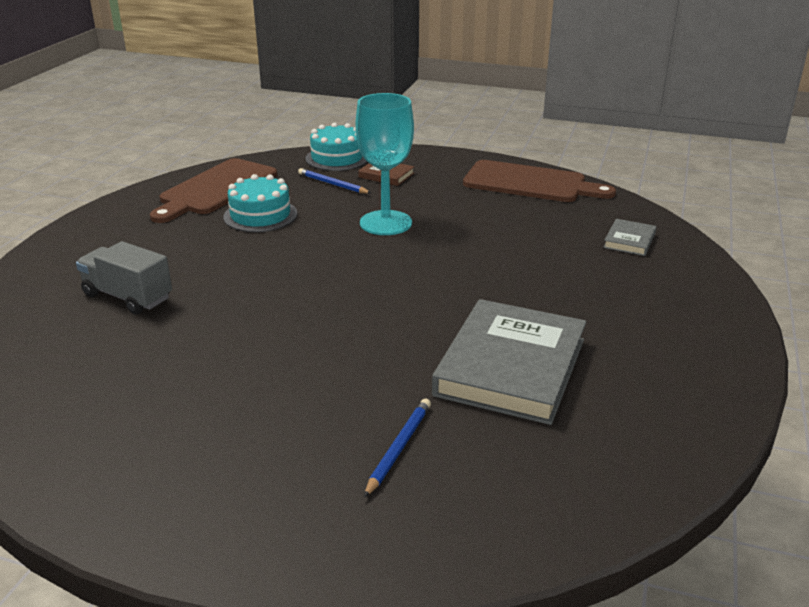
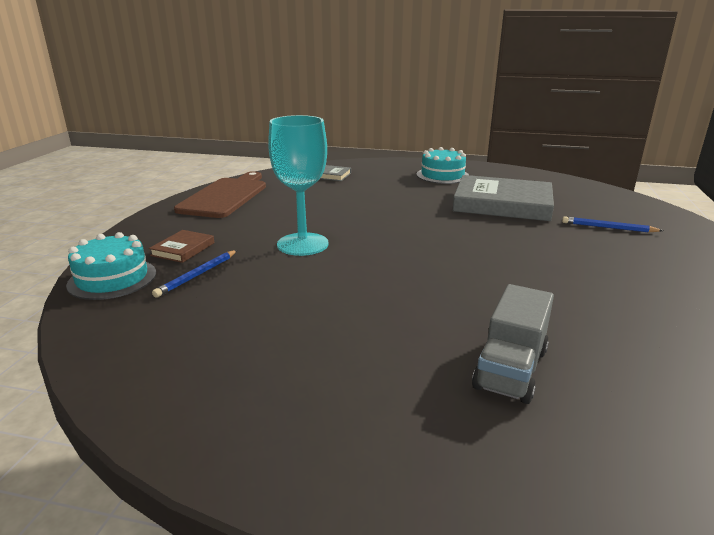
camera: 95 degrees left, 5 degrees down
brown cutting board [150,158,277,223] -> none
turquoise cake [223,174,297,232] -> turquoise cake moved to [416,147,469,184]

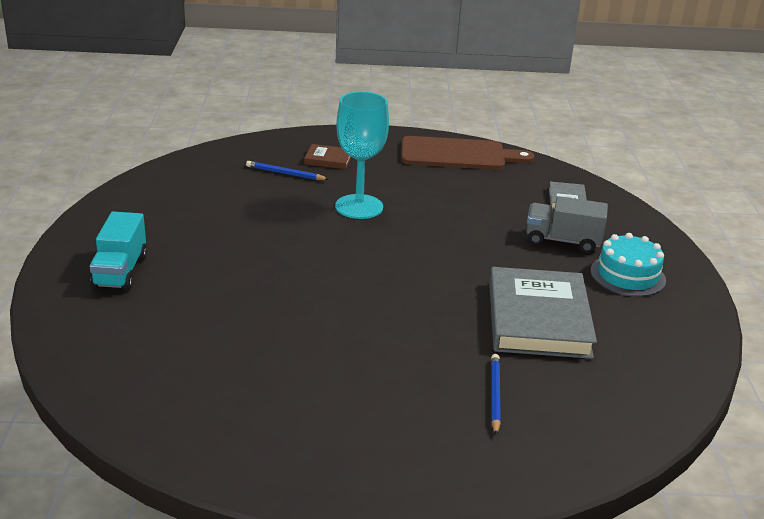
camera: 75 degrees right, 5 degrees up
turquoise cake [66,232,156,300] -> none
grey truck [472,284,554,404] -> grey truck moved to [526,196,608,253]
none -> turquoise truck [90,211,147,290]

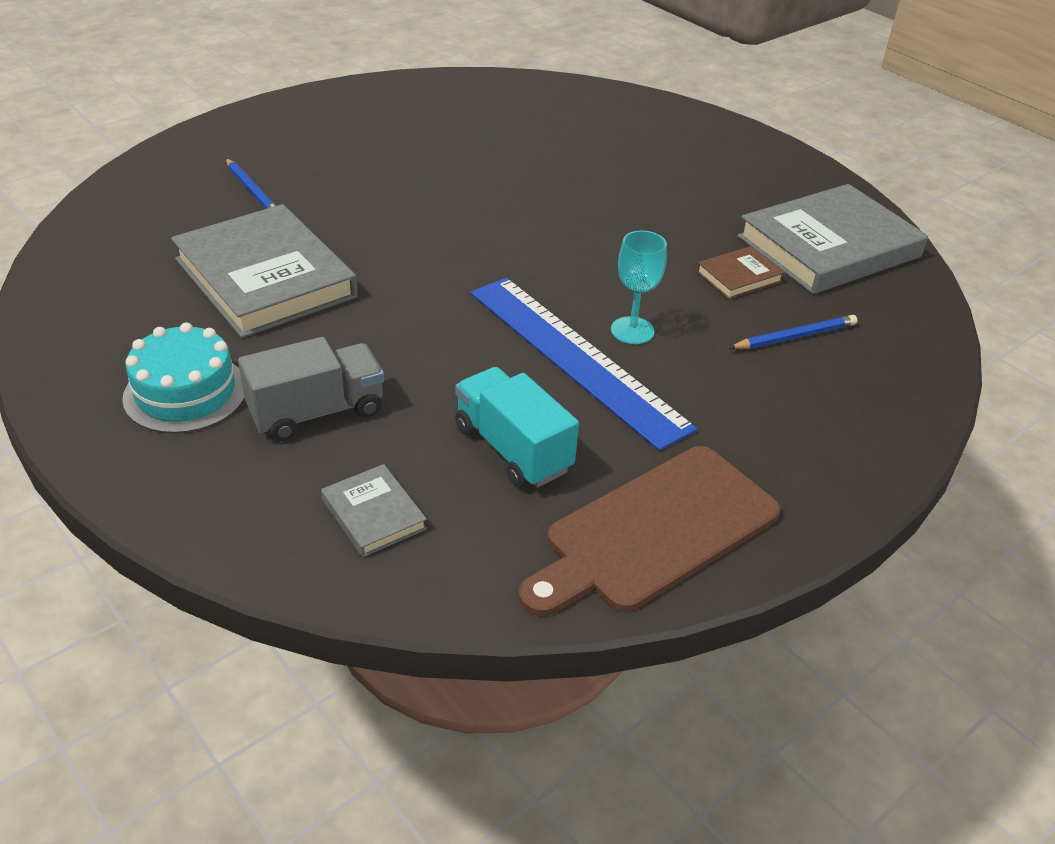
camera: 140 degrees right, 10 degrees up
turquoise truck [90,211,147,290] -> turquoise truck moved to [455,367,579,488]
brown book [304,144,351,169] -> brown book moved to [696,246,785,299]
turquoise goblet [335,91,389,219] -> turquoise goblet [611,230,667,344], size x0.57
none -> blue ruler [470,278,697,451]
none -> grey book [738,184,928,294]

